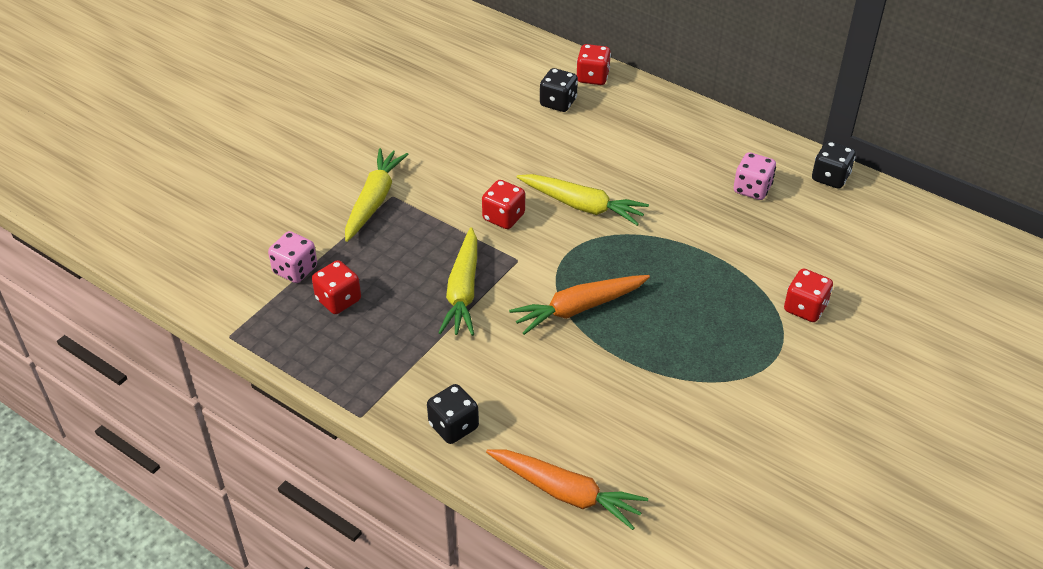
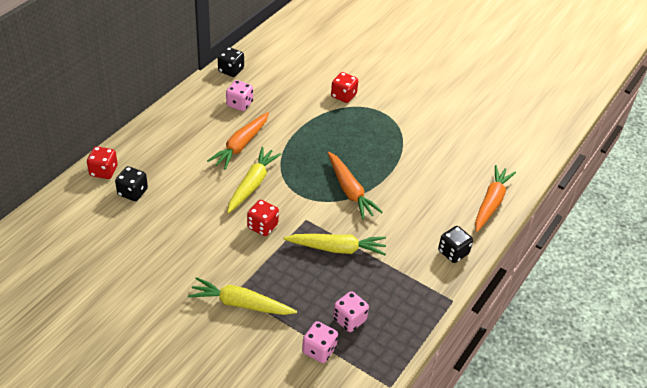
camera: 95 degrees left, 0 degrees up
red dice [312,260,361,314] -> pink dice [333,291,369,332]
none -> orange carrot [207,112,269,170]

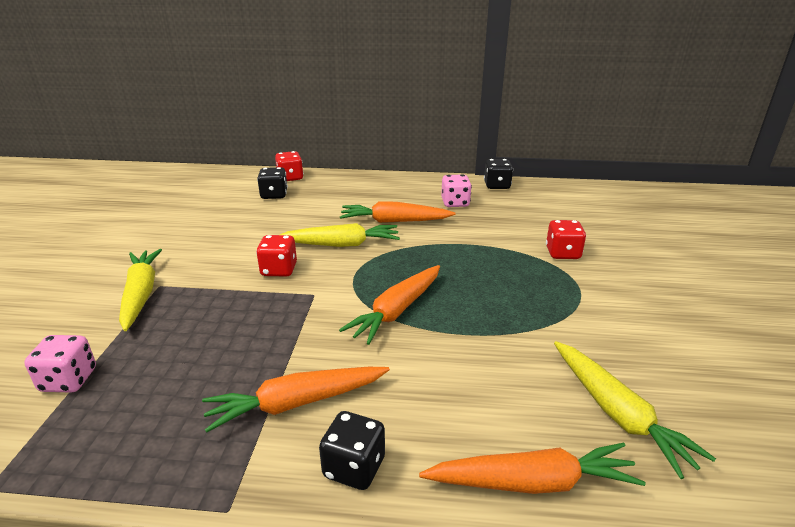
camera: 65 degrees right, 15 degrees down
yellow carrot [284,234,386,256] -> yellow carrot moved to [554,341,716,479]
pink dice [333,291,369,332] -> none
none -> orange carrot [202,367,390,432]

